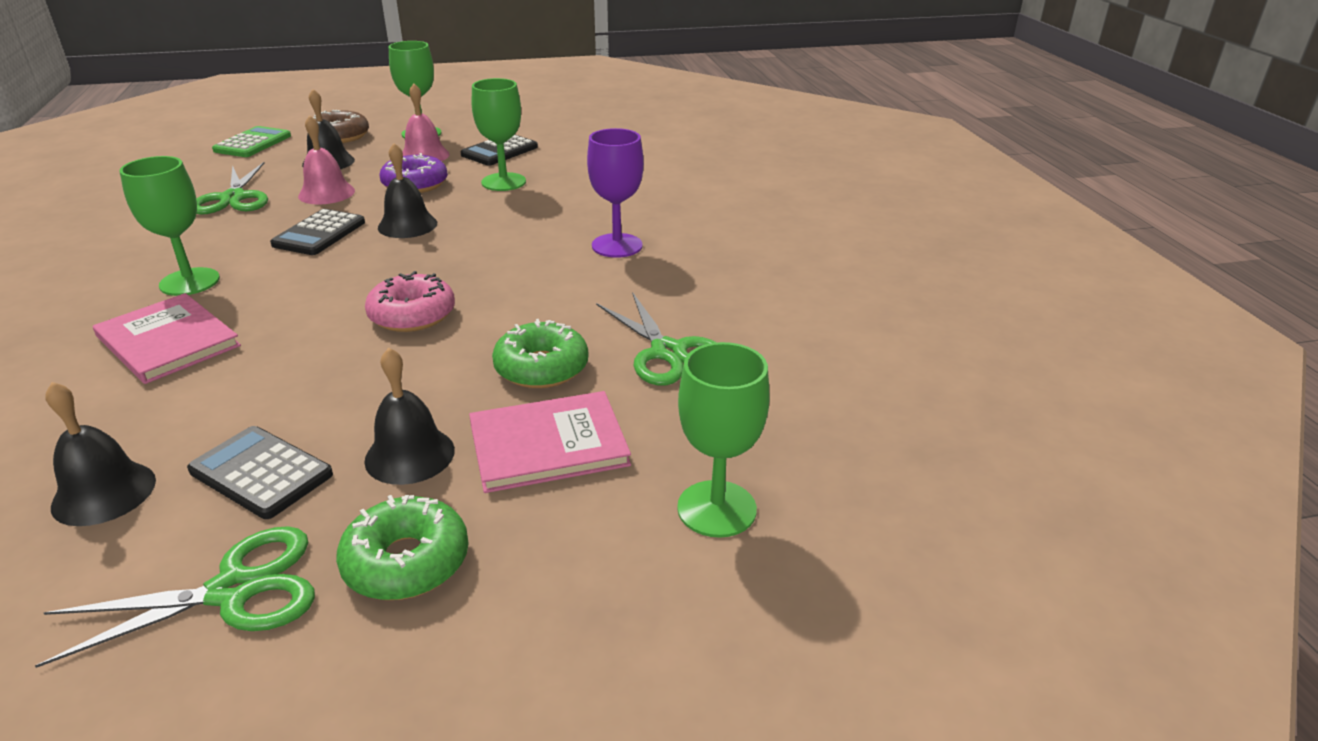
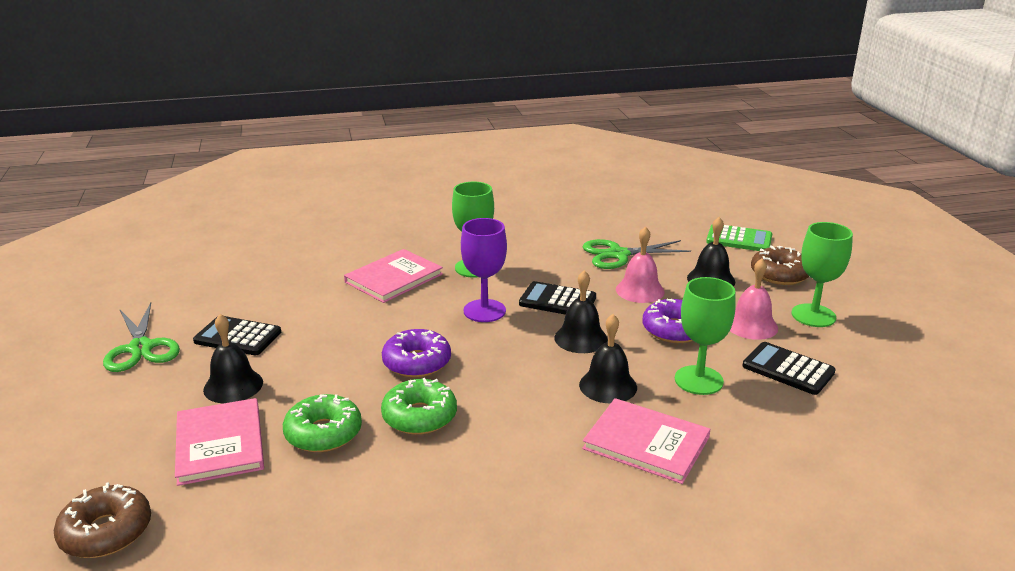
camera: 90 degrees right, 5 degrees down
black bell [45,382,156,526] -> black bell moved to [579,314,637,404]
black calculator [187,426,333,519] -> black calculator turned 105 degrees counterclockwise [193,316,281,355]
green donut [336,495,469,600] -> green donut moved to [381,378,457,435]
pink donut [365,271,455,332] -> purple donut [382,329,451,378]
purple goblet [587,128,644,258] -> purple goblet moved to [461,218,507,322]
green scissors [596,292,717,386] -> none
green goblet [677,342,769,538] -> brown donut [54,482,151,558]
none -> pink book [582,398,711,484]

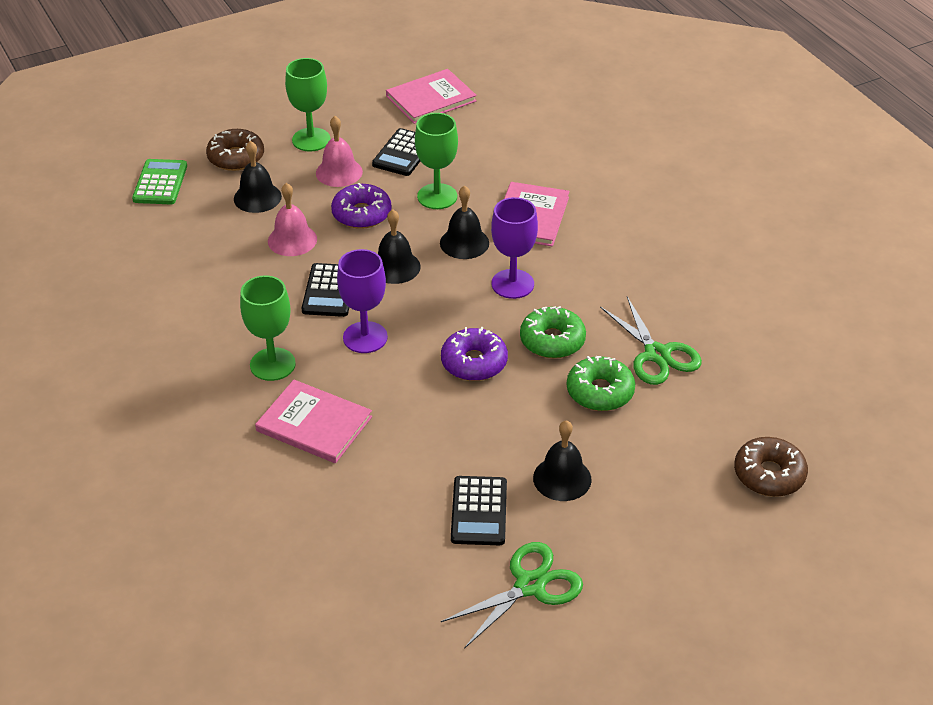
camera: 105 degrees left, 15 degrees up
pink book [175,398,264,486] -> pink book moved to [386,69,477,124]
green scissors [582,239,691,269] -> green scissors moved to [600,297,702,385]
none -> purple goblet [491,197,538,299]

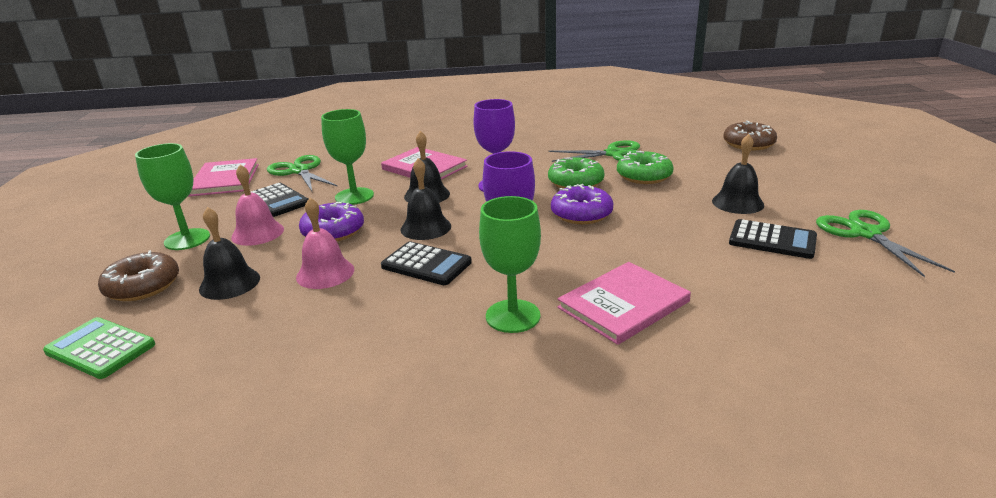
camera: 65 degrees left, 15 degrees down
none -> green scissors [267,155,338,191]

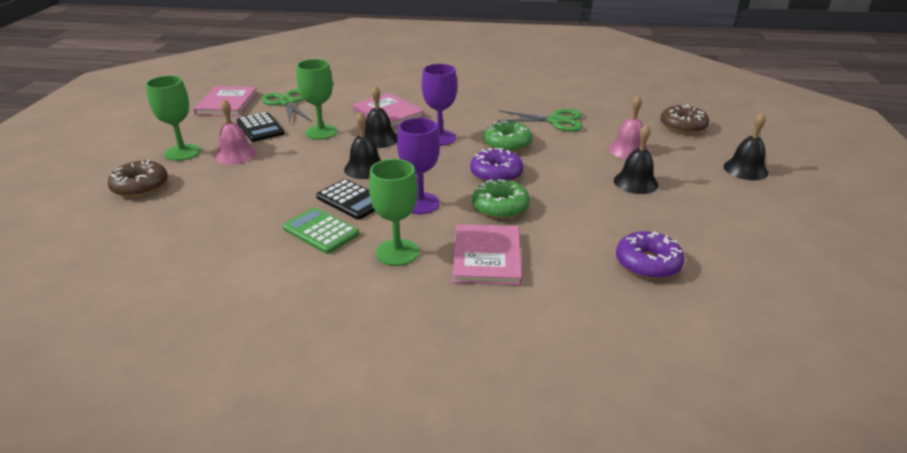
camera: 10 degrees right, 5 degrees up
green calculator [43,317,155,379] -> green calculator moved to [283,208,359,254]
black bell [199,207,260,300] -> black bell moved to [723,113,768,180]
pink bell [296,198,354,289] -> pink bell moved to [608,95,649,159]
purple donut [299,202,364,241] -> purple donut moved to [616,231,684,279]
pink book [557,262,691,345] -> pink book turned 60 degrees counterclockwise [452,224,522,285]
green donut [617,151,674,184] -> green donut moved to [472,179,530,219]
black calculator [729,219,817,259] -> none
green scissors [816,210,955,277] -> none

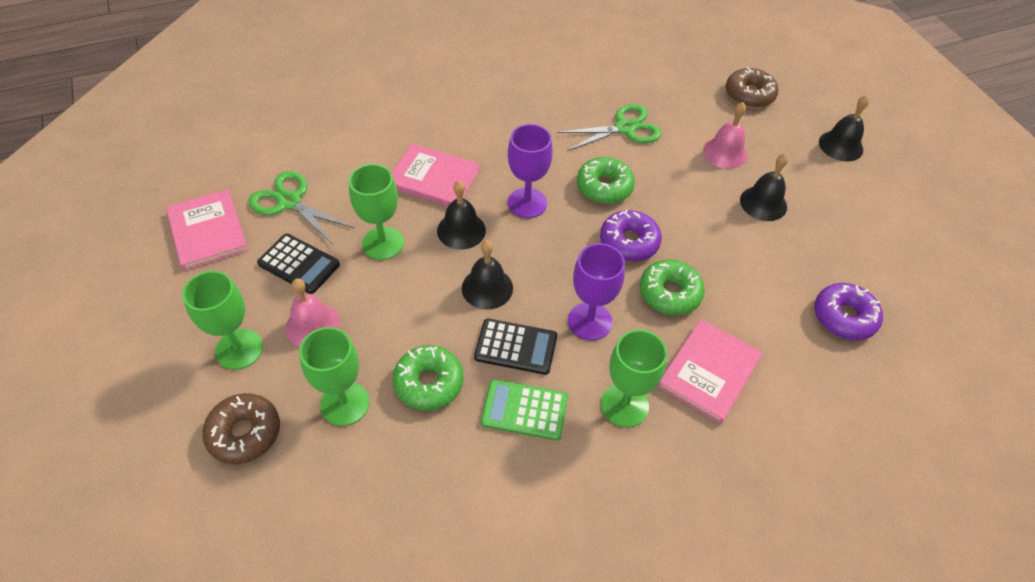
camera: 30 degrees left, 20 degrees up
pink book [452,224,522,285] -> pink book turned 60 degrees clockwise [657,319,763,424]
none -> green goblet [299,327,369,426]
none -> green donut [393,345,464,411]

